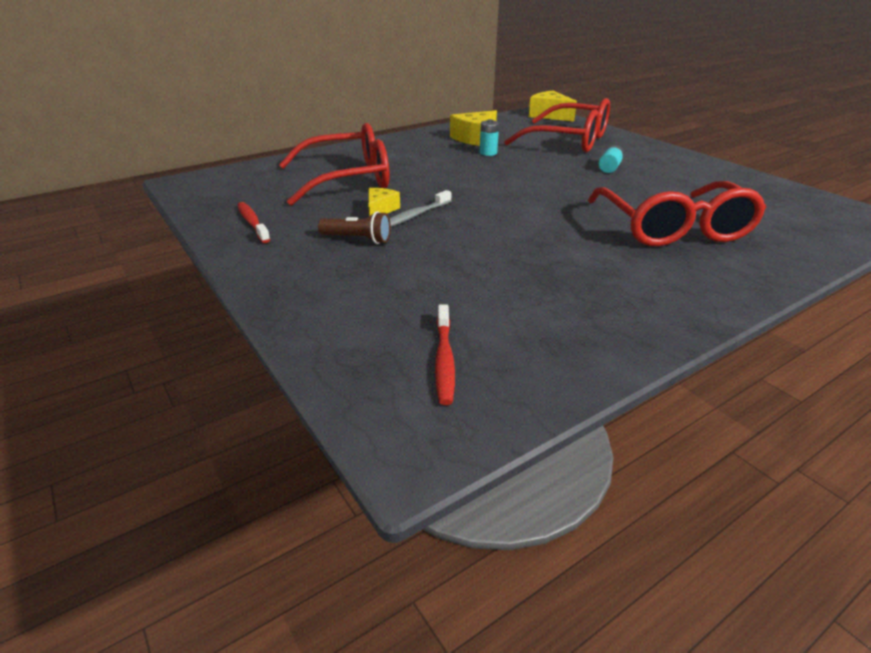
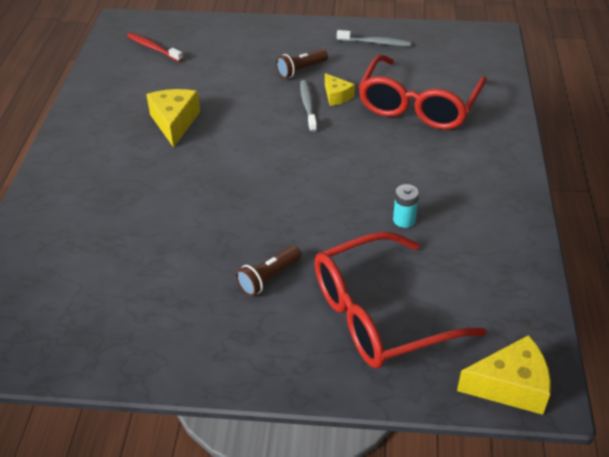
camera: 130 degrees right, 10 degrees up
red toothbrush [237,202,270,243] -> grey toothbrush [337,30,411,46]
yellow cheese [450,110,497,146] -> yellow cheese moved to [146,89,200,148]
red glasses [588,181,767,246] -> none
turquoise battery [599,145,624,173] -> brown flashlight [236,246,301,296]

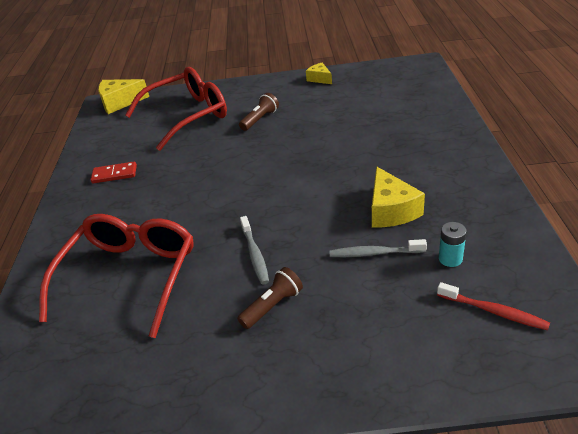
camera: 175 degrees right, 5 degrees down
yellow cheese [325,73,355,106] -> yellow cheese moved to [306,63,332,84]
grey toothbrush [337,30,411,46] -> grey toothbrush moved to [329,239,427,257]
turquoise battery [393,184,419,228] -> turquoise battery moved to [439,222,467,267]
none -> red domino [91,162,137,183]

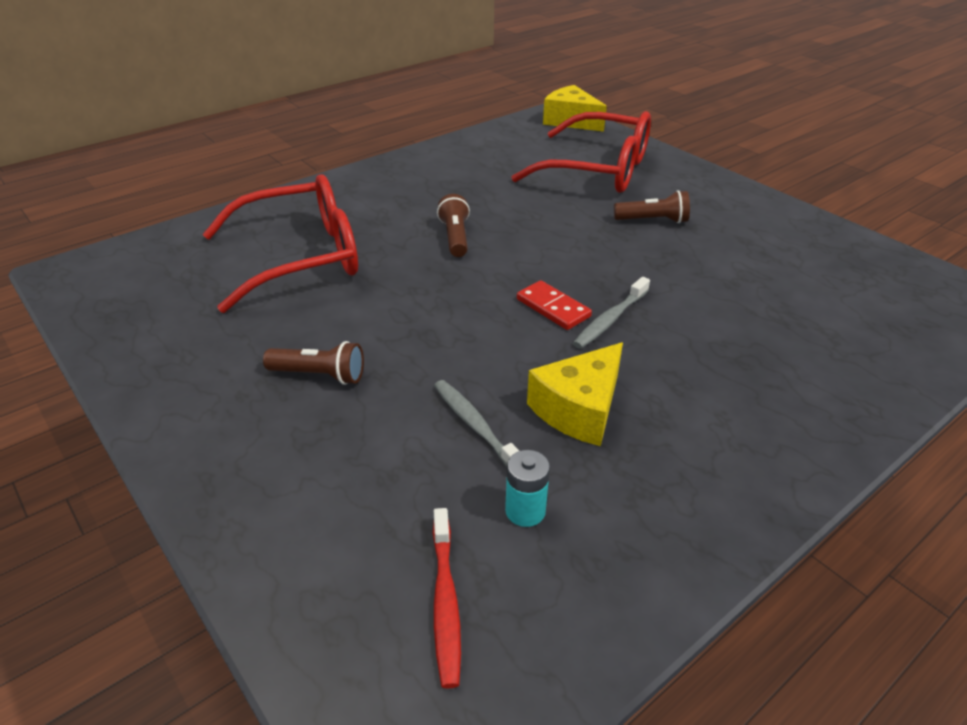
camera: 50 degrees right, 0 degrees up
red domino [91,162,137,183] -> red domino moved to [517,280,592,330]
grey toothbrush [240,216,269,284] -> grey toothbrush moved to [573,277,650,349]
yellow cheese [306,63,332,84] -> none
none -> brown flashlight [437,194,470,257]

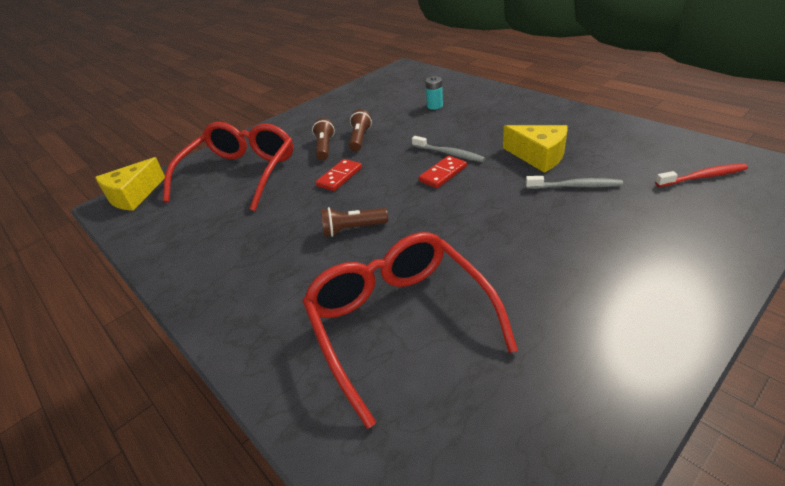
camera: 90 degrees left, 0 degrees up
brown flashlight [263,341,364,385] -> brown flashlight moved to [349,110,372,151]
grey toothbrush [434,380,519,467] -> grey toothbrush turned 135 degrees counterclockwise [526,176,623,189]
turquoise battery [505,450,550,527] -> turquoise battery moved to [425,76,443,110]
none -> red domino [316,159,362,191]

